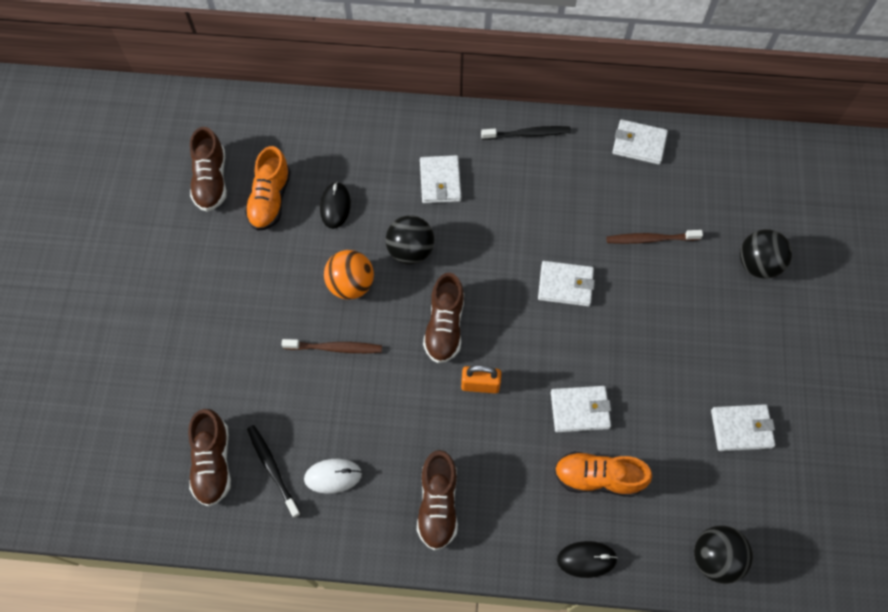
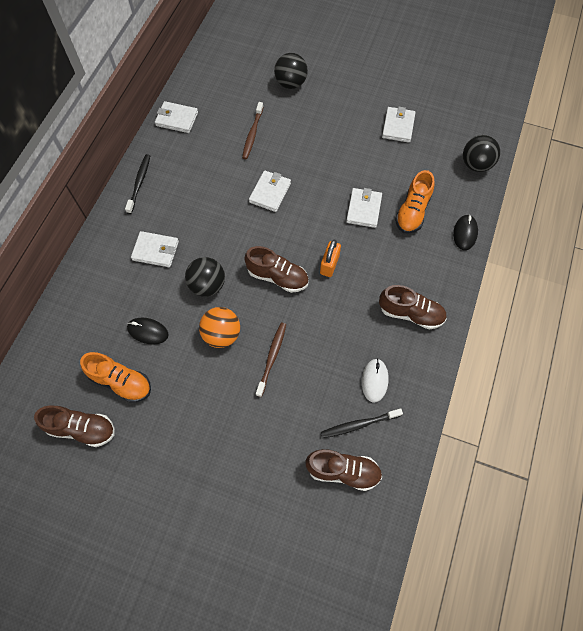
camera: 75 degrees left, 0 degrees up
white wallet [612,119,668,165] -> white wallet turned 75 degrees clockwise [155,101,198,133]

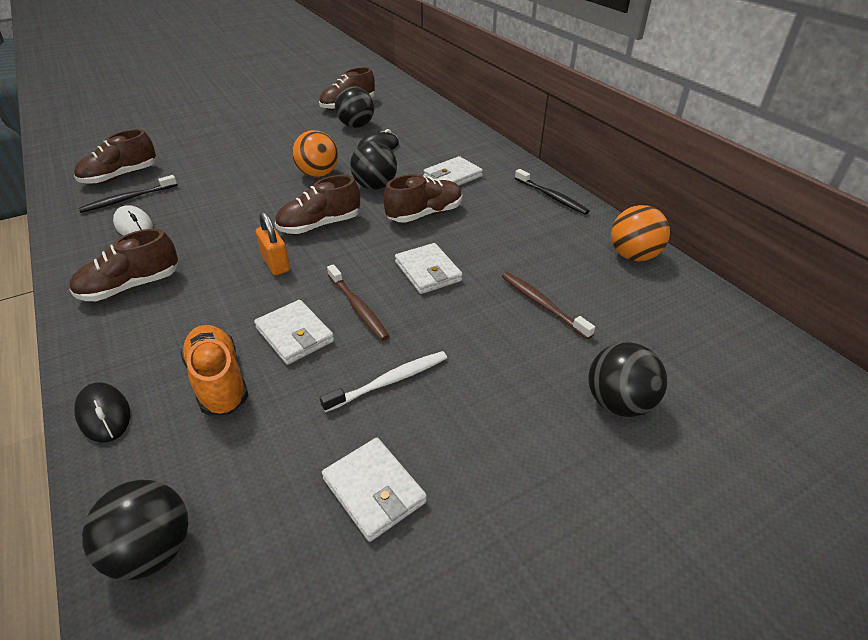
camera: 130 degrees right, 25 degrees down
orange shoe [80,352,151,403] -> black ball [335,86,374,128]
white wallet [155,101,198,133] -> orange ball [611,205,670,261]
brown toothbrush [256,323,286,397] -> brown toothbrush moved to [327,264,389,341]
black toothbrush [321,408,403,438] -> black toothbrush turned 150 degrees counterclockwise [78,175,177,213]
none -> white toothbrush [320,351,447,412]
none -> brown shoe [383,174,462,223]

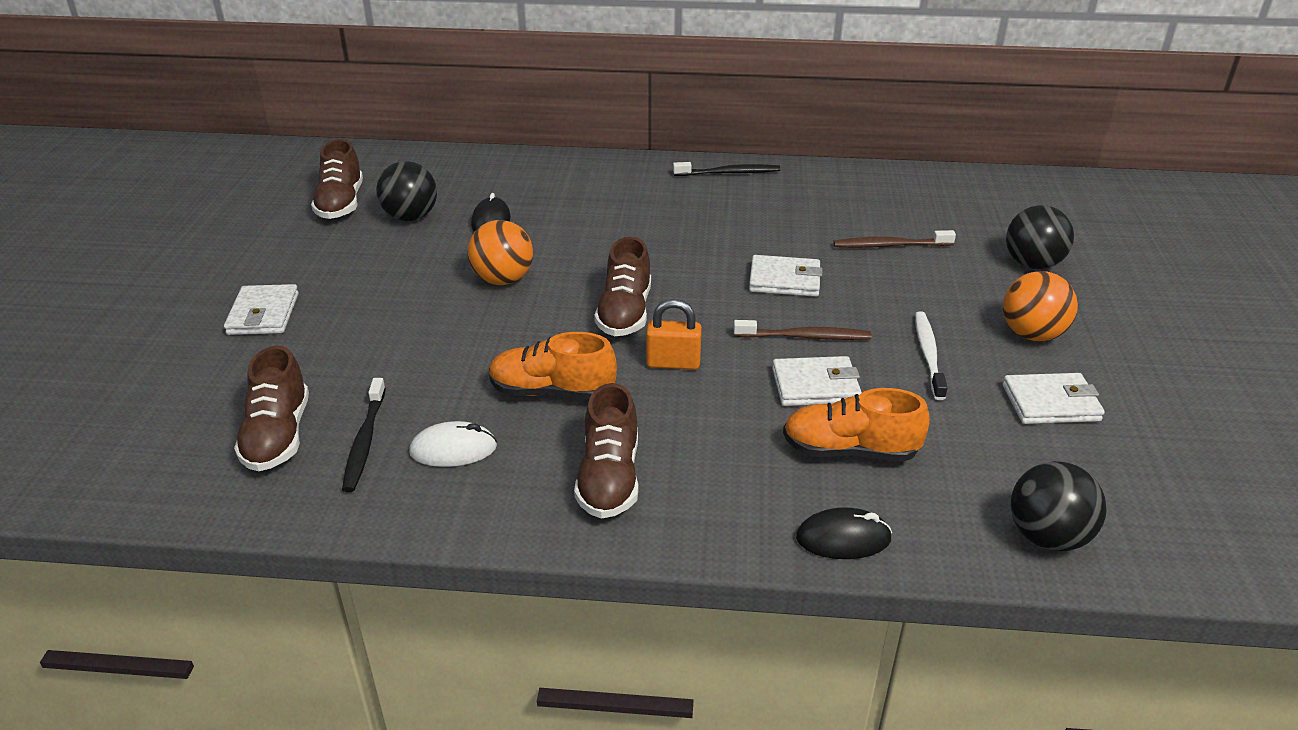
camera: 55 degrees left, 5 degrees down
black ball [350,141,397,190] -> none
brown shoe [383,174,462,223] -> none
white wallet [424,156,483,186] -> white wallet moved to [224,284,299,335]
orange ball [611,205,670,261] -> orange ball moved to [1003,271,1078,341]
none -> orange shoe [489,332,617,400]

